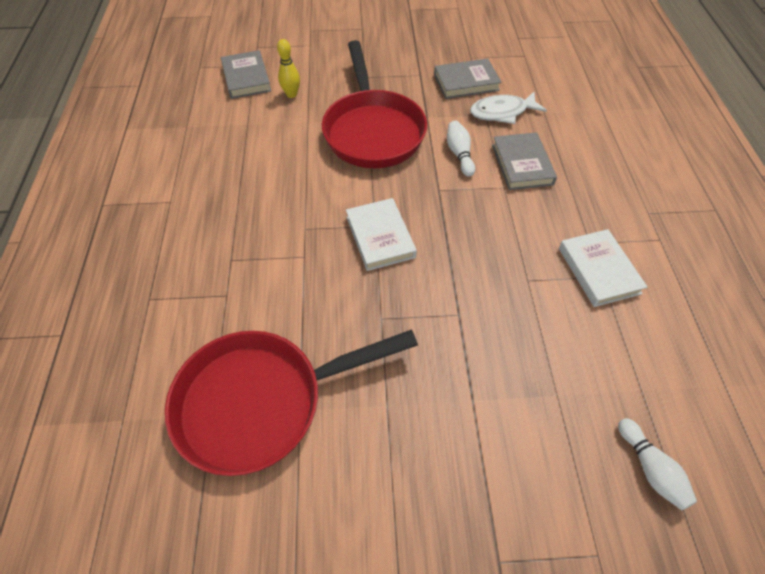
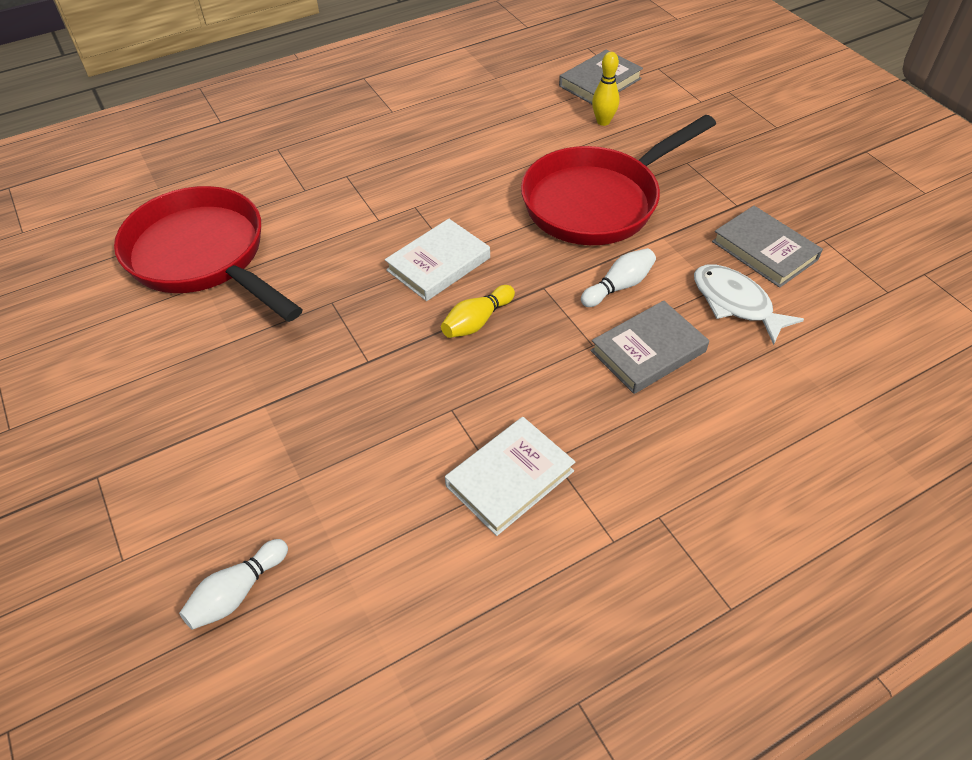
camera: 65 degrees right, 5 degrees down
none -> yellow bowling pin [441,285,515,338]

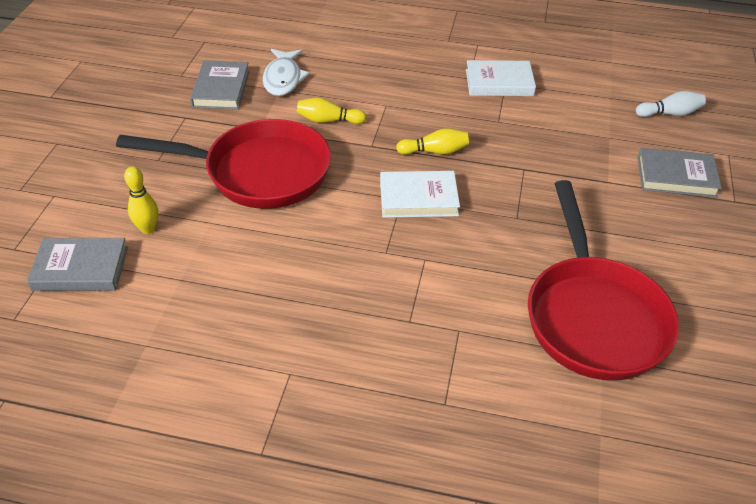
camera: 140 degrees left, 5 degrees down
white bowling pin [581,248,656,307] -> yellow bowling pin [297,98,366,124]
grey book [590,301,709,394] -> grey book moved to [638,148,722,198]

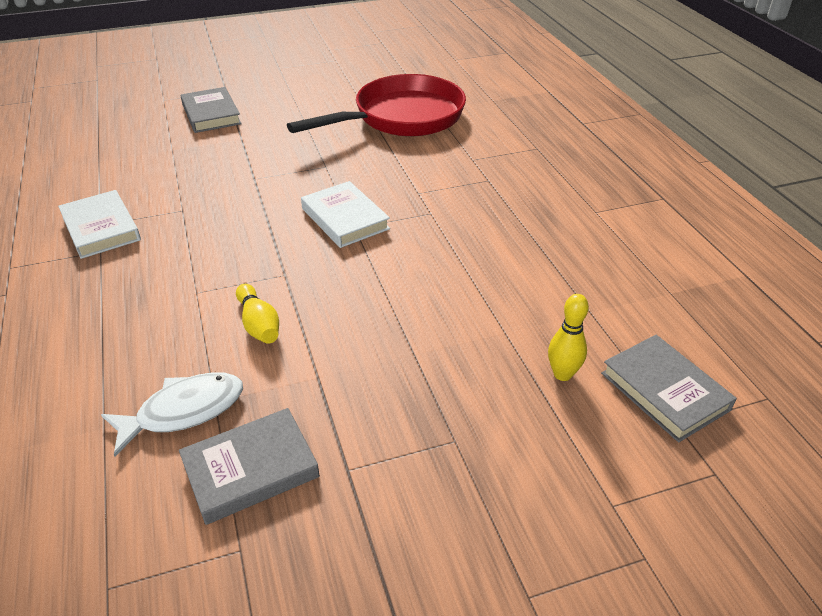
camera: 120 degrees left, 5 degrees down
red pan [116,119,331,209] -> none
yellow bowling pin [396,128,469,154] -> none
white bowling pin [636,91,706,117] -> none

